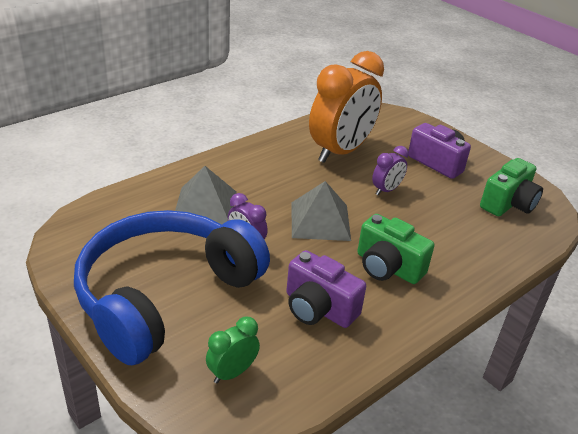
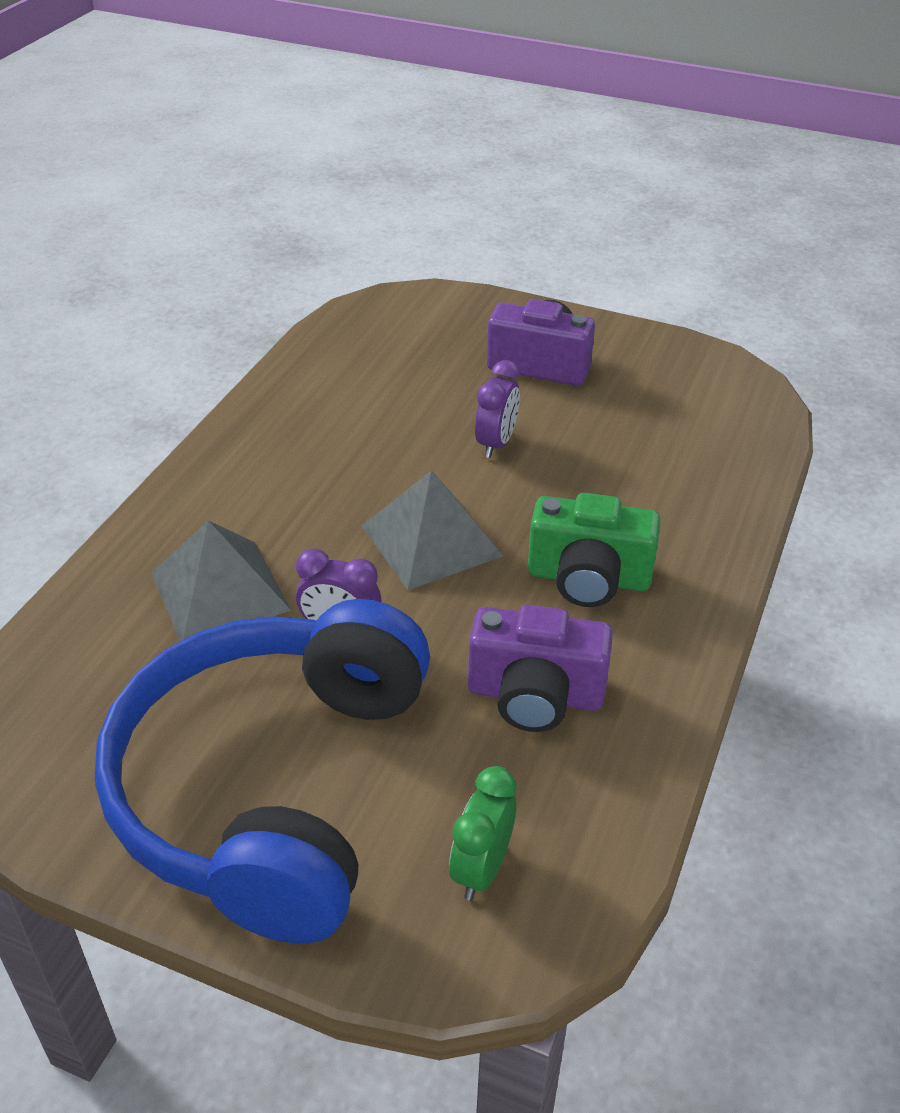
camera: 25 degrees left, 5 degrees up
orange clock [309,51,384,163] -> none
green camera [480,158,543,216] -> none

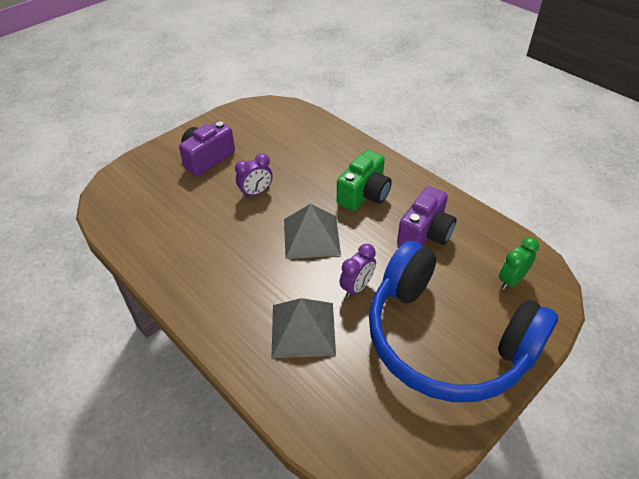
camera: 65 degrees left, 5 degrees up
green clock [449,766,516,900] -> green clock turned 90 degrees clockwise [499,237,539,290]
purple clock [475,360,520,458] -> purple clock turned 105 degrees clockwise [235,154,273,198]

